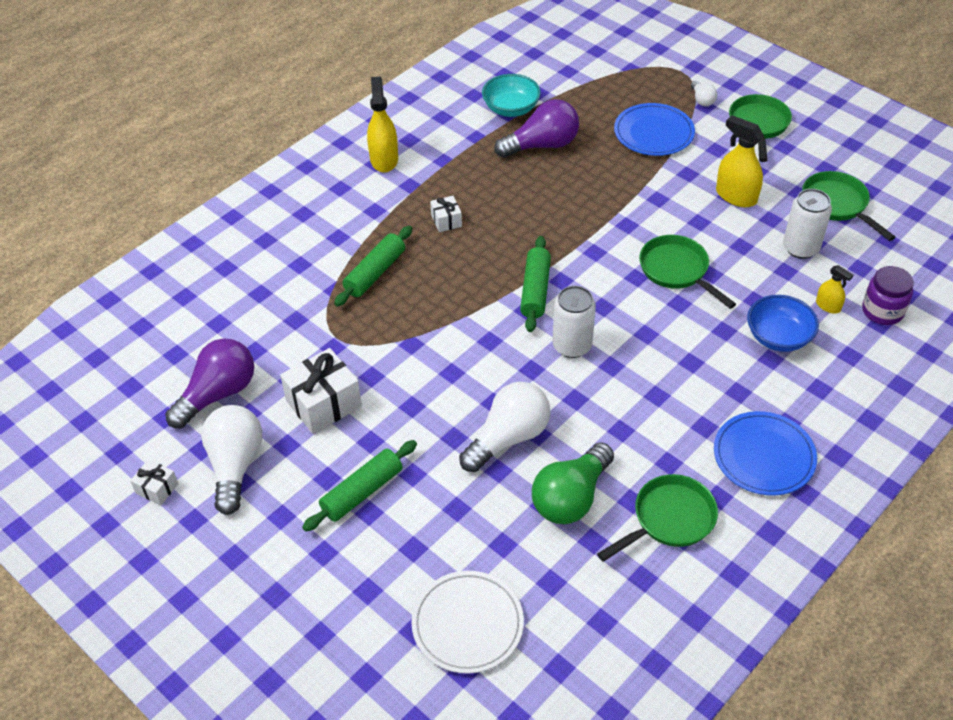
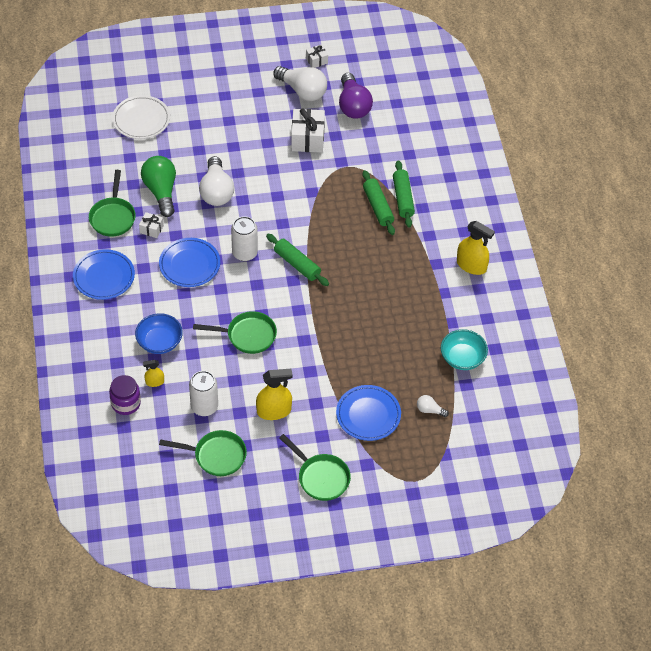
camera: 125 degrees right, 5 degrees up
green rolling pin [302,440,417,532] -> green rolling pin moved to [393,160,415,228]
white gift [430,196,462,232] -> white gift moved to [139,212,164,238]
purple light bulb [494,99,579,158] -> none
white light bulb [691,81,717,106] -> white light bulb moved to [417,395,449,417]
none -> blue plate [159,238,220,287]

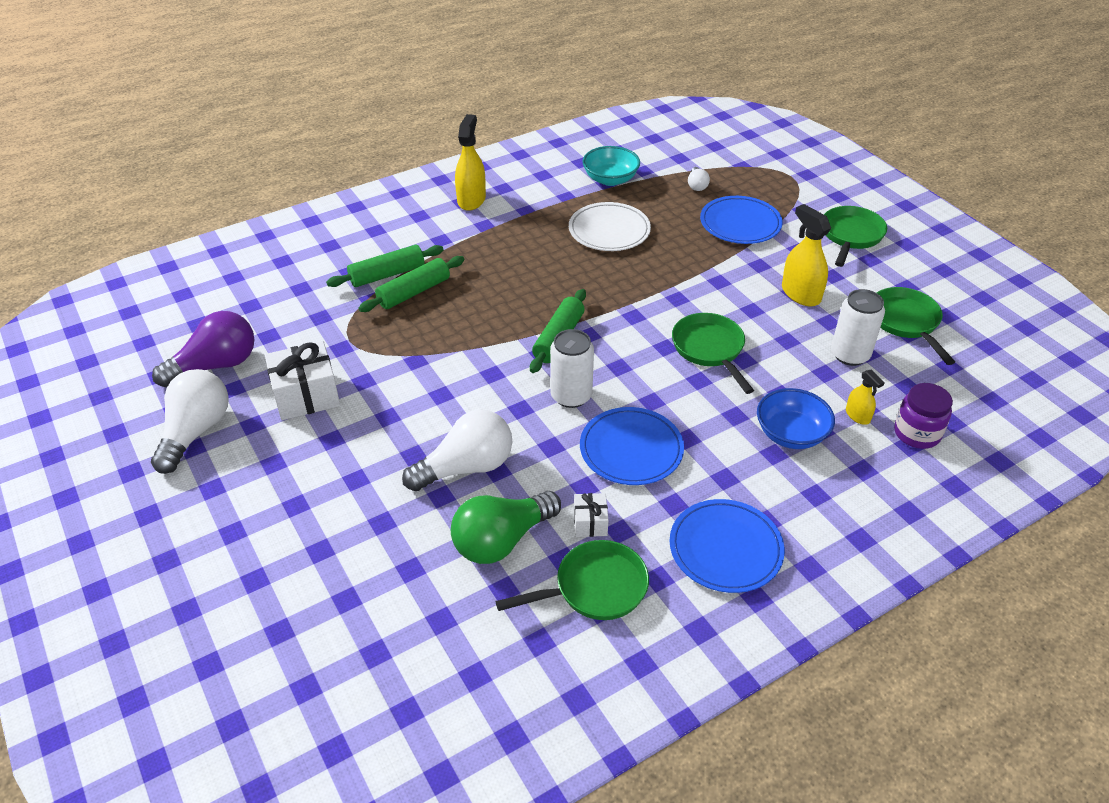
camera: 110 degrees left, 10 degrees down
white plate [112,95,170,139] -> white plate moved to [569,202,651,251]
white gift [306,44,328,68] -> none

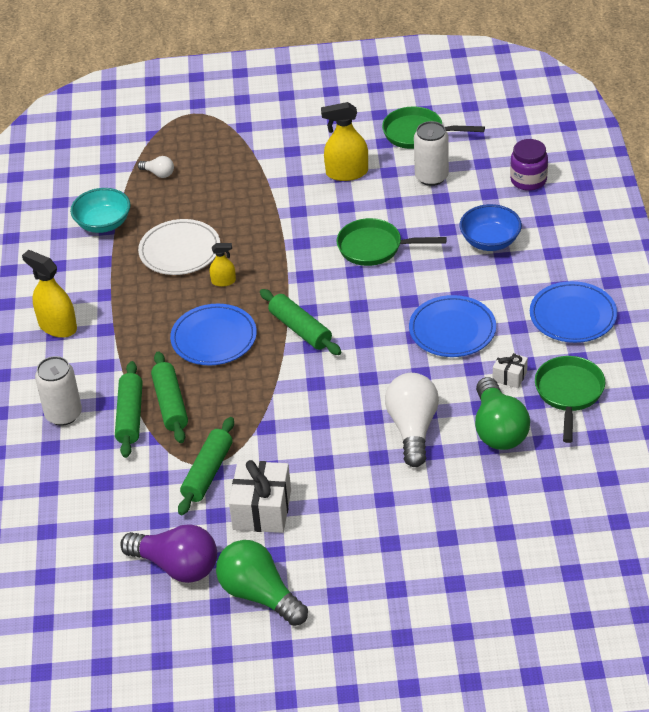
camera: 60 degrees left, 0 degrees up
white light bulb [151,369,229,474] -> green light bulb [216,540,308,626]
purple light bulb [152,311,255,387] -> purple light bulb turned 120 degrees clockwise [120,524,217,583]
white can [550,329,594,408] -> white can moved to [35,356,82,426]
blue plate [700,196,783,244] -> blue plate moved to [170,304,257,366]
green pan [824,206,887,267] -> none
yellow spray bottle [846,370,885,425] -> yellow spray bottle moved to [210,243,236,287]
none -> green rolling pin [178,417,234,515]

